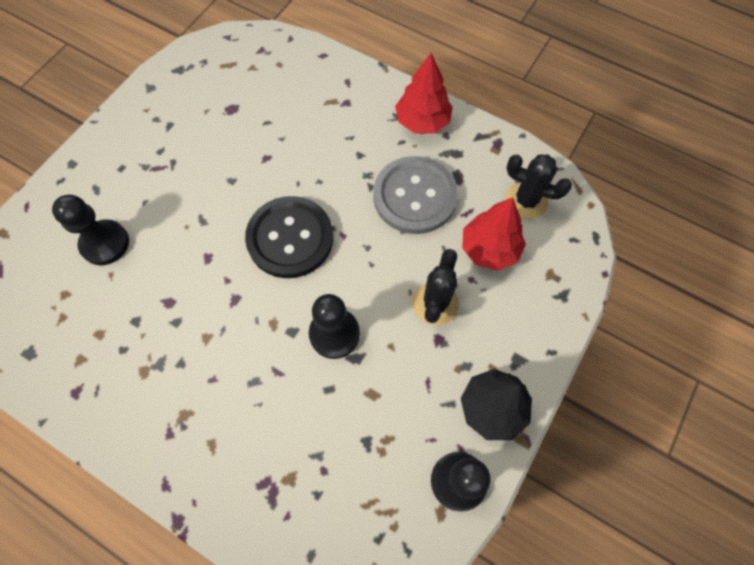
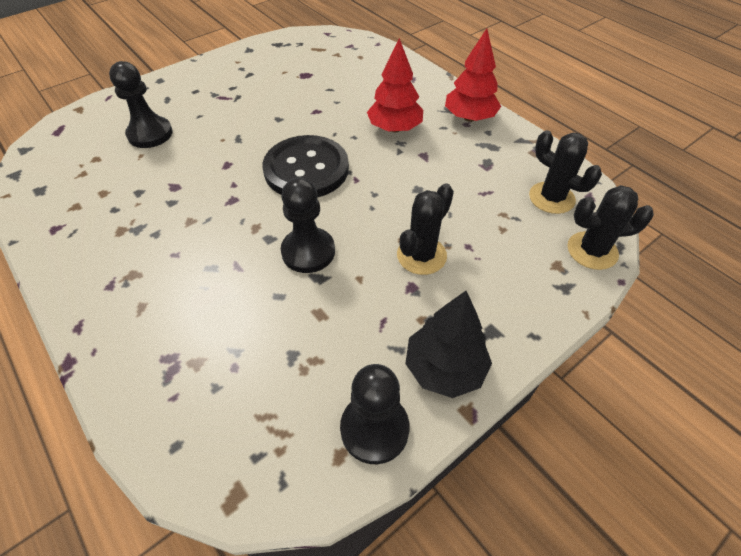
camera: 20 degrees right, 15 degrees down
grey button [373,156,458,234] -> none
red tree [462,197,526,271] -> red tree moved to [367,38,423,132]
none -> black cactus [567,185,654,270]

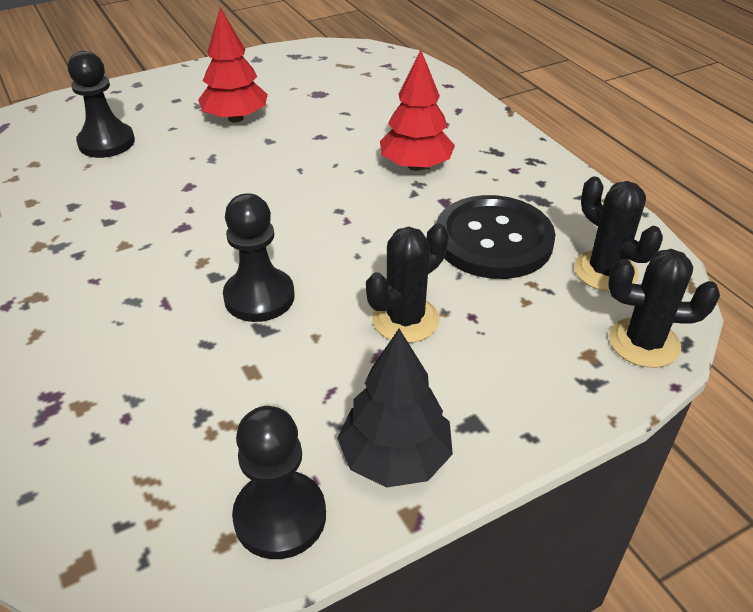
camera: 10 degrees right, 10 degrees down
black button [263,135,349,197] -> black button moved to [436,195,556,279]
red tree [445,28,501,122] -> red tree moved to [198,8,268,122]

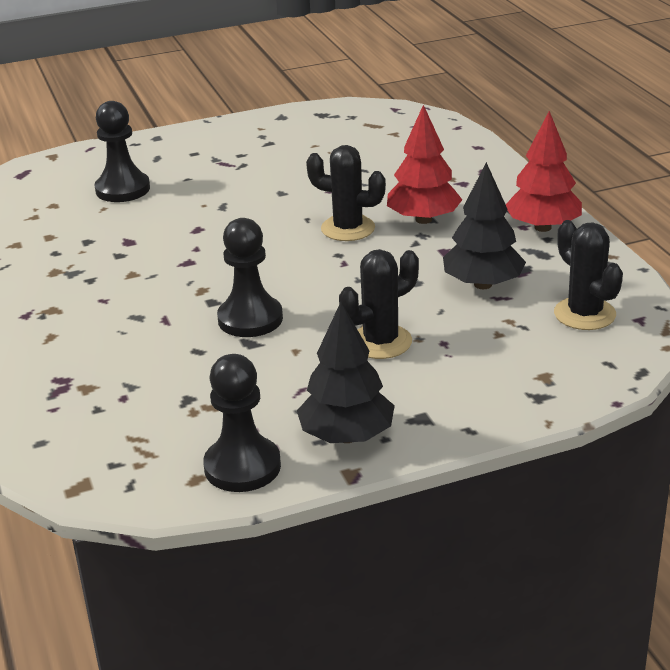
camera: 10 degrees right, 10 degrees down
red tree [198,8,268,122] -> red tree moved to [506,111,582,232]
black button [436,195,556,279] -> black tree [443,162,526,289]
black cactus [608,249,720,368] -> black cactus moved to [306,145,386,241]

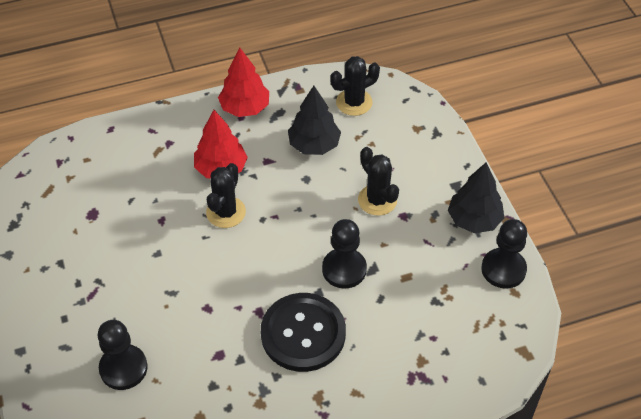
camera: 90 degrees left, 20 degrees up
none -> black button [261,293,346,372]

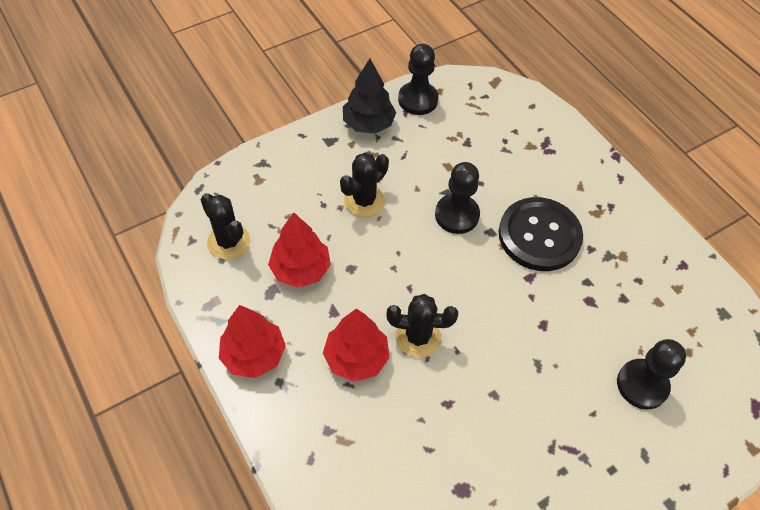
camera: 105 degrees left, 5 degrees up
black tree [288,86,341,155] -> red tree [268,212,331,288]

